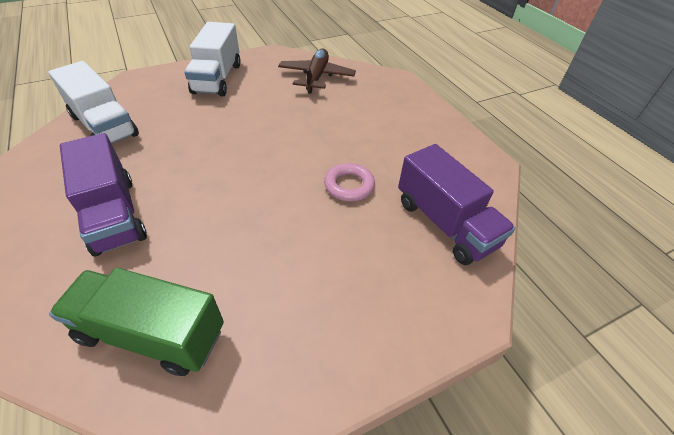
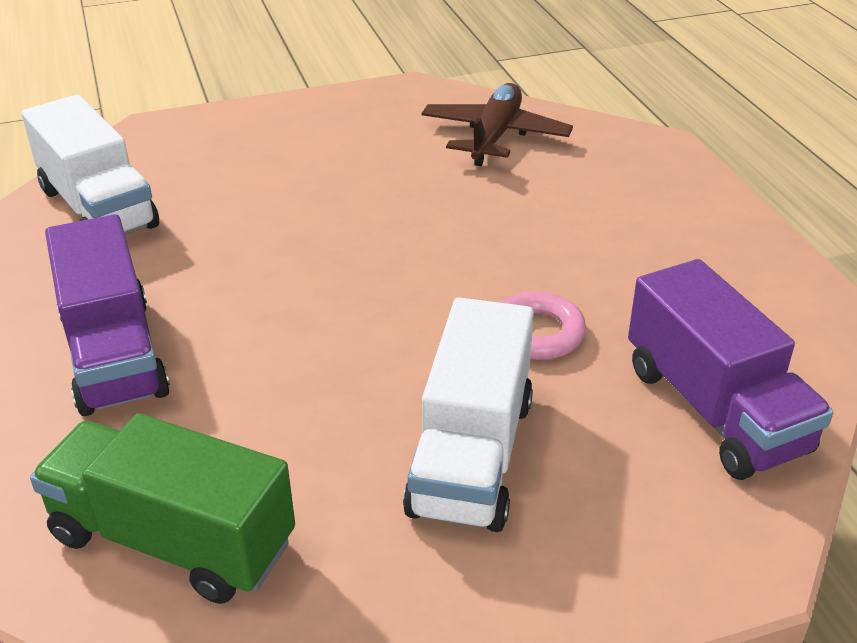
camera: 10 degrees right, 10 degrees down
white truck [185,22,241,96] -> white truck moved to [403,297,534,532]

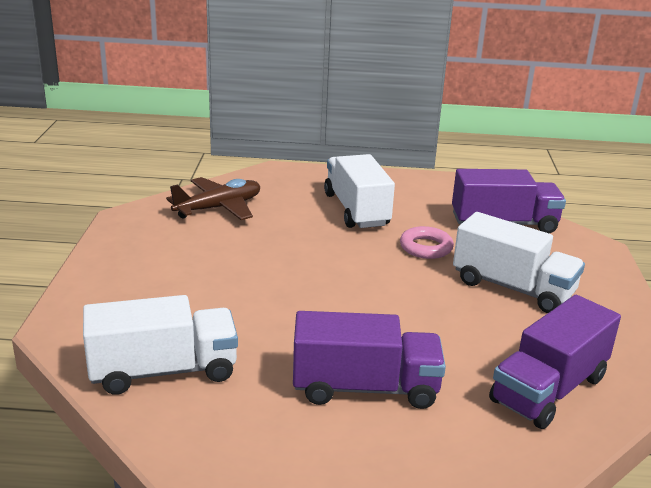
camera: 70 degrees left, 10 degrees down
green truck [30,413,295,604] -> purple truck [489,295,621,429]
brown plane [421,83,573,166] -> brown plane turned 105 degrees clockwise [166,177,260,220]
none -> white truck [324,154,395,228]

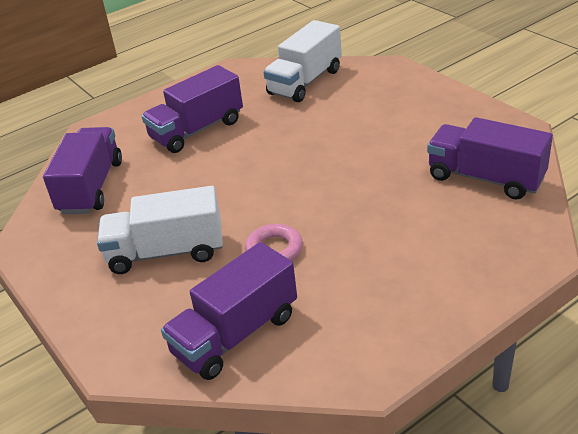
camera: 145 degrees right, 10 degrees up
brown plane [166,177,260,220] -> purple truck [427,117,553,200]
white truck [324,154,395,228] -> none

